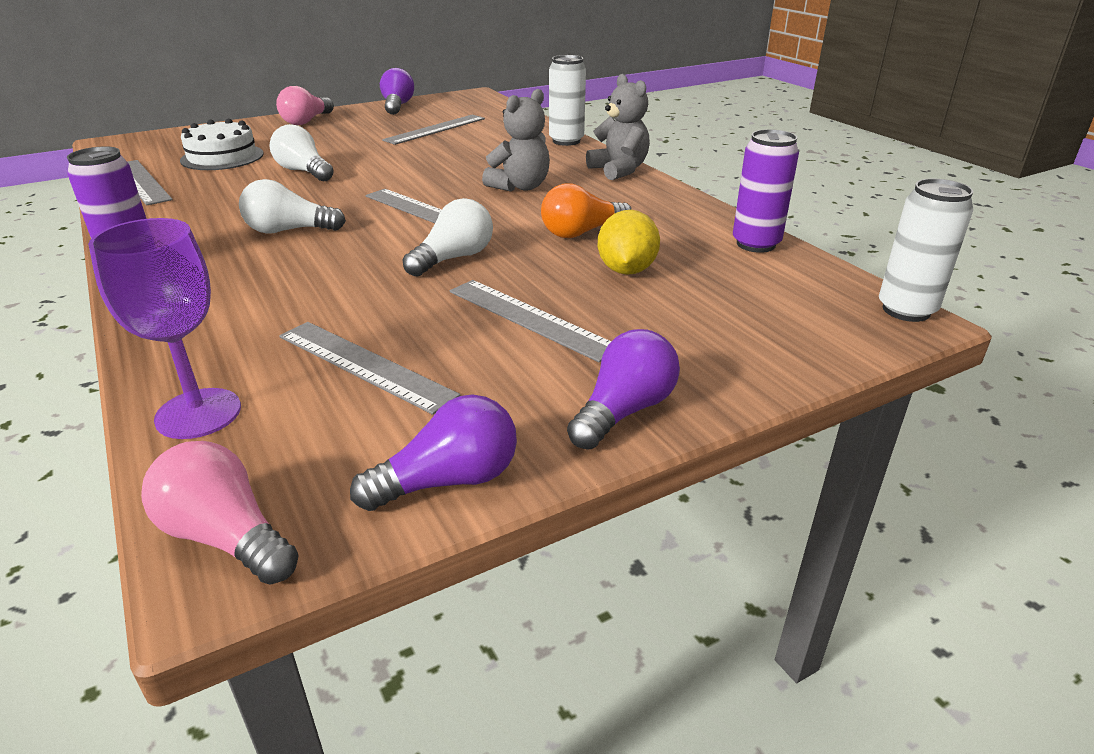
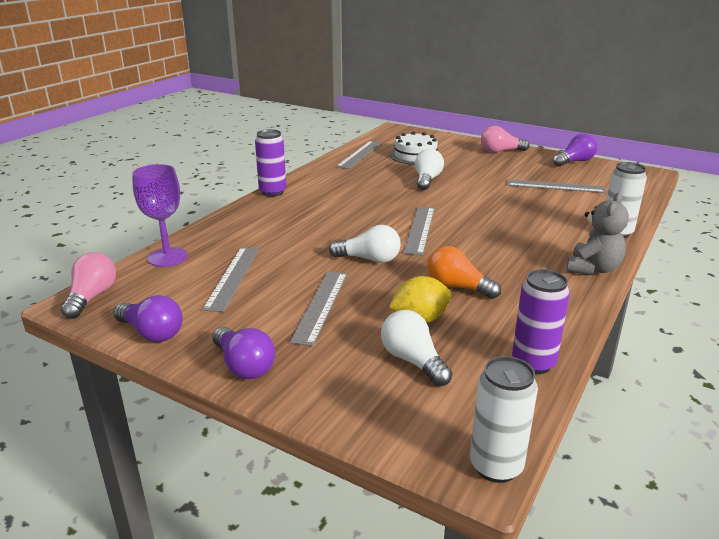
camera: 60 degrees right, 5 degrees down
white light bulb [239,179,346,234] -> white light bulb moved to [381,310,452,386]
grey teddy bear [482,89,550,192] -> none
purple light bulb [567,329,680,449] -> purple light bulb turned 45 degrees clockwise [212,327,275,379]

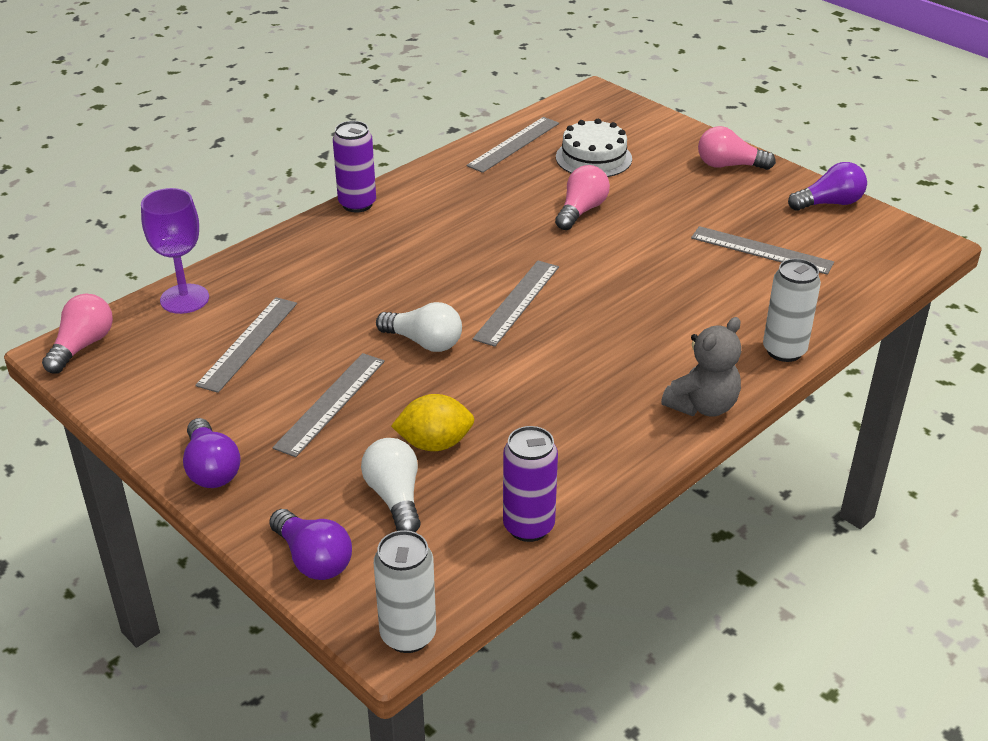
camera: 15 degrees right, 10 degrees up
purple light bulb [113,295,183,342] -> purple light bulb moved to [269,509,352,580]
white light bulb [415,149,444,190] -> pink light bulb [555,165,610,230]
orange light bulb [427,246,501,299] -> none

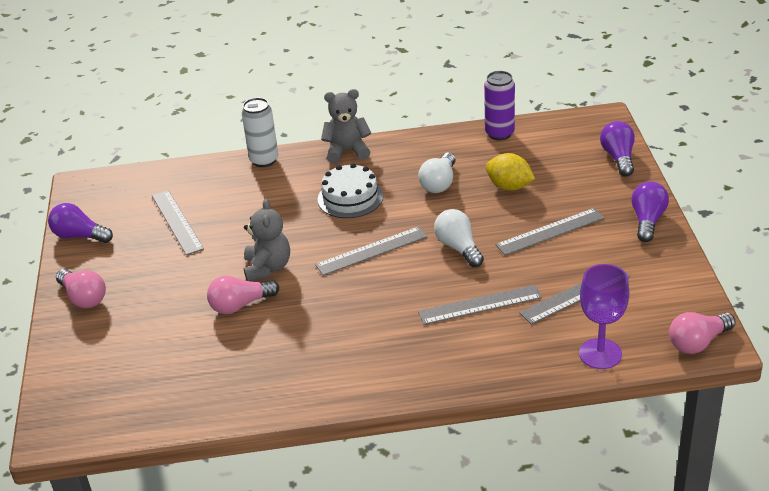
camera: 140 degrees left, 0 degrees up
purple can [333,121,376,212] -> none
white light bulb [361,438,421,532] -> white light bulb moved to [418,153,456,193]
white can [374,530,436,653] -> none
grey ruler [467,117,559,173] -> grey ruler moved to [418,285,542,325]
white cake [556,119,632,177] -> white cake moved to [318,163,383,218]
none -> grey teddy bear [244,198,290,282]

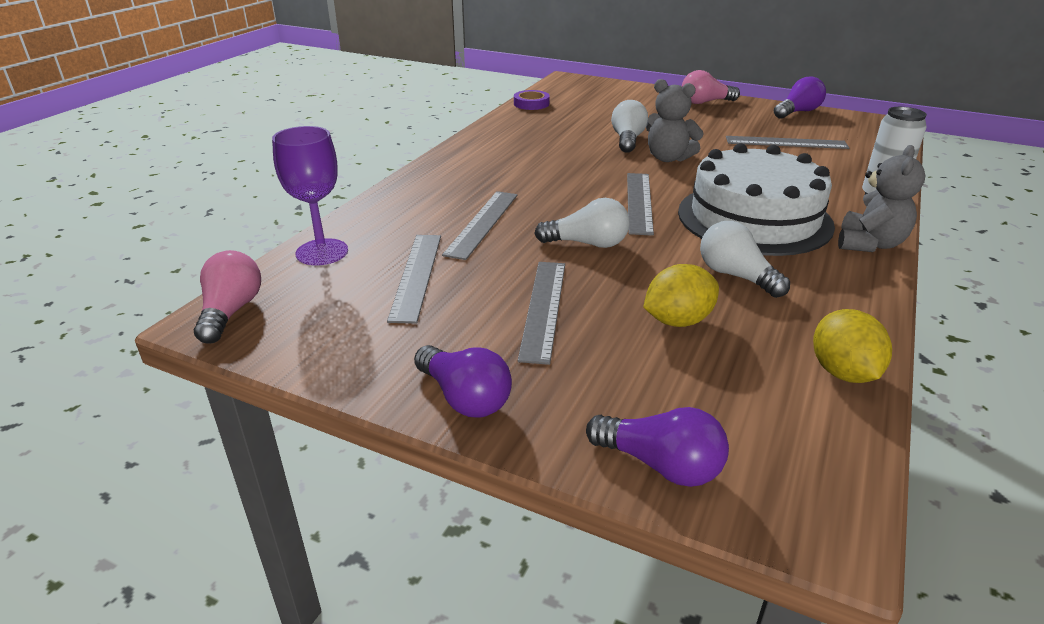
camera: 120 degrees right, 5 degrees down
pink light bulb [207,275,279,314] -> white light bulb [611,100,648,153]
white cake [318,163,383,218] -> white cake [678,143,835,256], size x1.73
purple can [484,71,515,140] -> yellow lemon [813,309,892,383]
none -> purple tape [514,90,550,110]

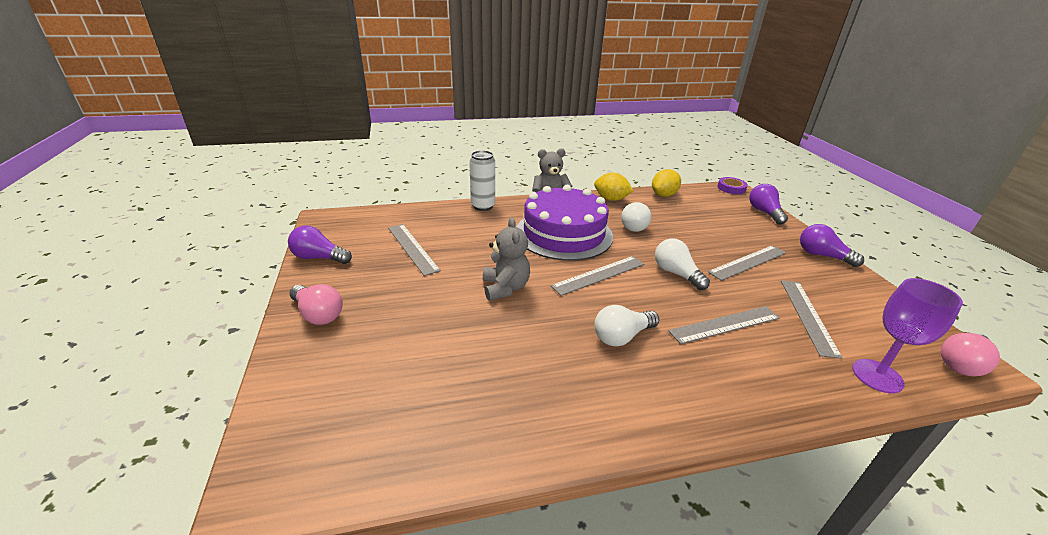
camera: 130 degrees left, 0 degrees up
grey ruler [387,235,441,324] -> grey ruler turned 45 degrees counterclockwise [781,280,843,359]
purple light bulb [414,345,512,417] -> purple light bulb turned 60 degrees counterclockwise [800,224,864,267]
purple tape [514,90,550,110] -> purple tape moved to [717,177,748,194]
white light bulb [611,100,648,153] -> white light bulb moved to [594,305,659,347]
yellow lemon [643,264,719,327] -> yellow lemon moved to [594,173,633,201]
white cake [678,143,835,256] -> purple cake [517,185,613,261]

